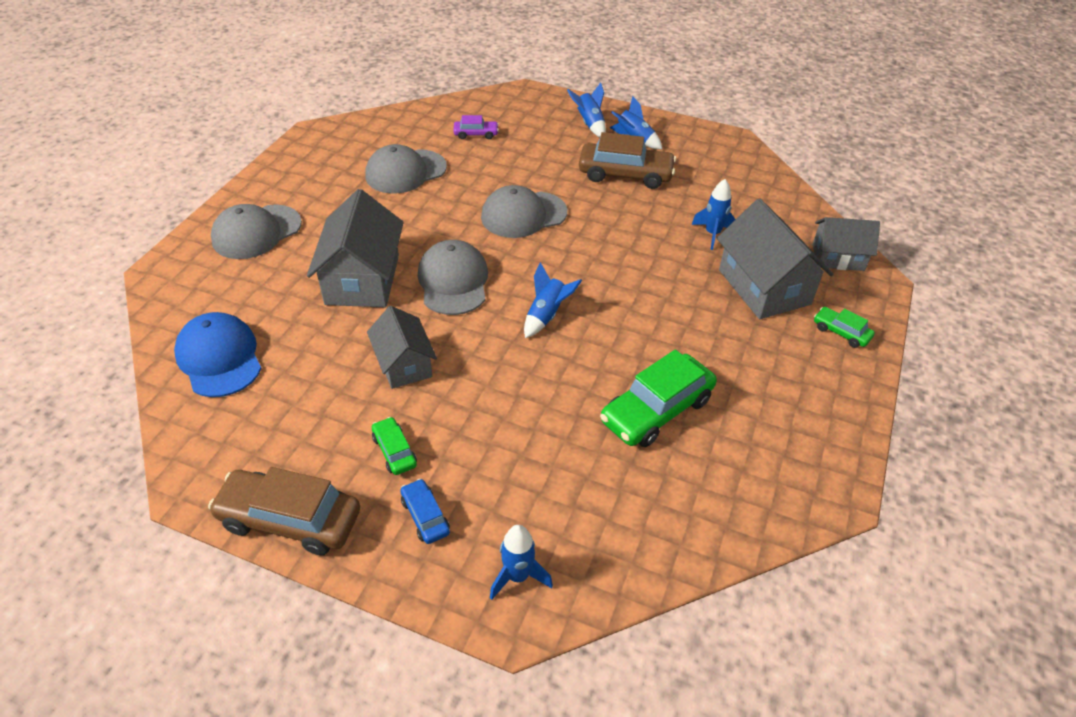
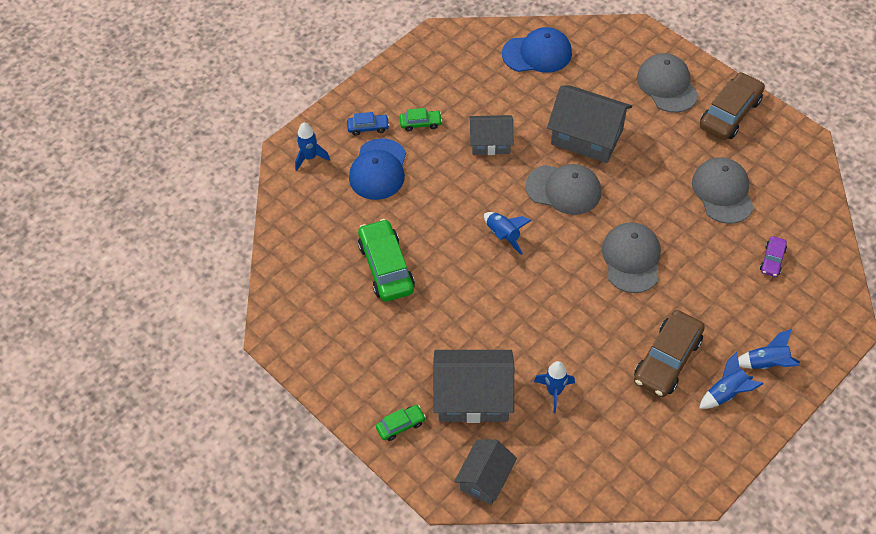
camera: 115 degrees right, 10 degrees up
brown car [208,467,360,555] -> brown car moved to [700,72,765,140]
none -> blue cap [349,138,406,200]

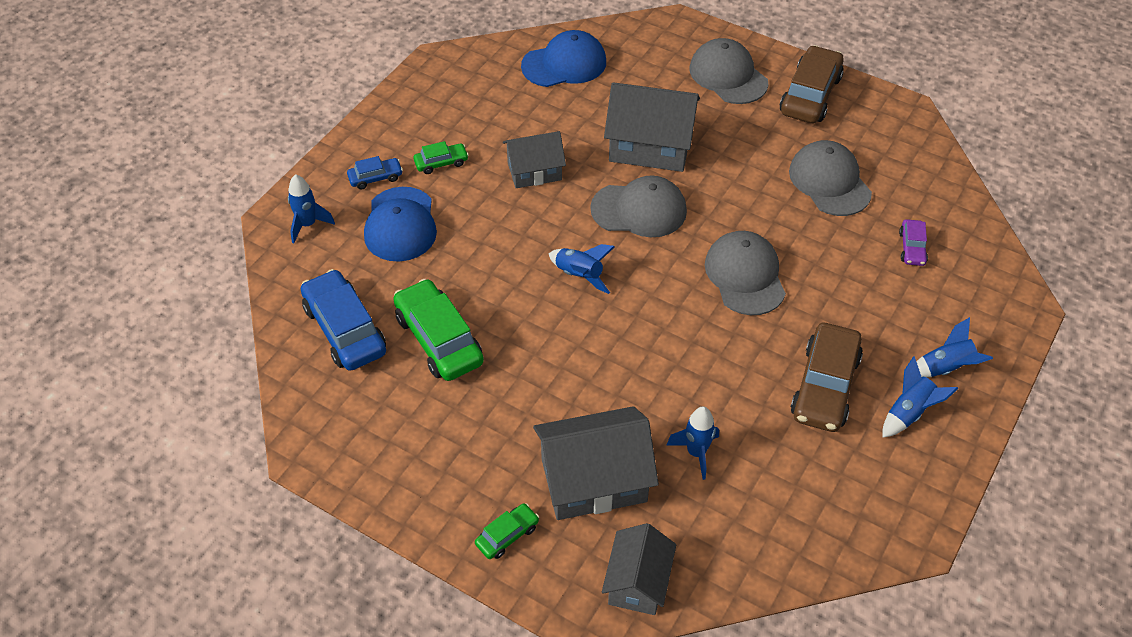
camera: 15 degrees left, 5 degrees down
none -> blue car [301,269,386,371]

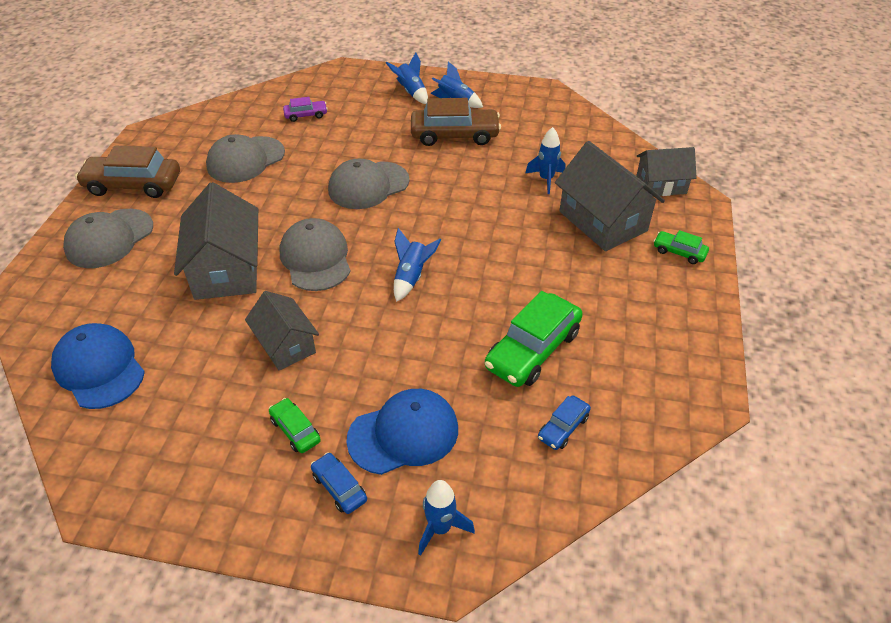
camera: 110 degrees left, 5 degrees down
blue car [301,269,386,371] -> blue car [538,395,591,450], size x0.50

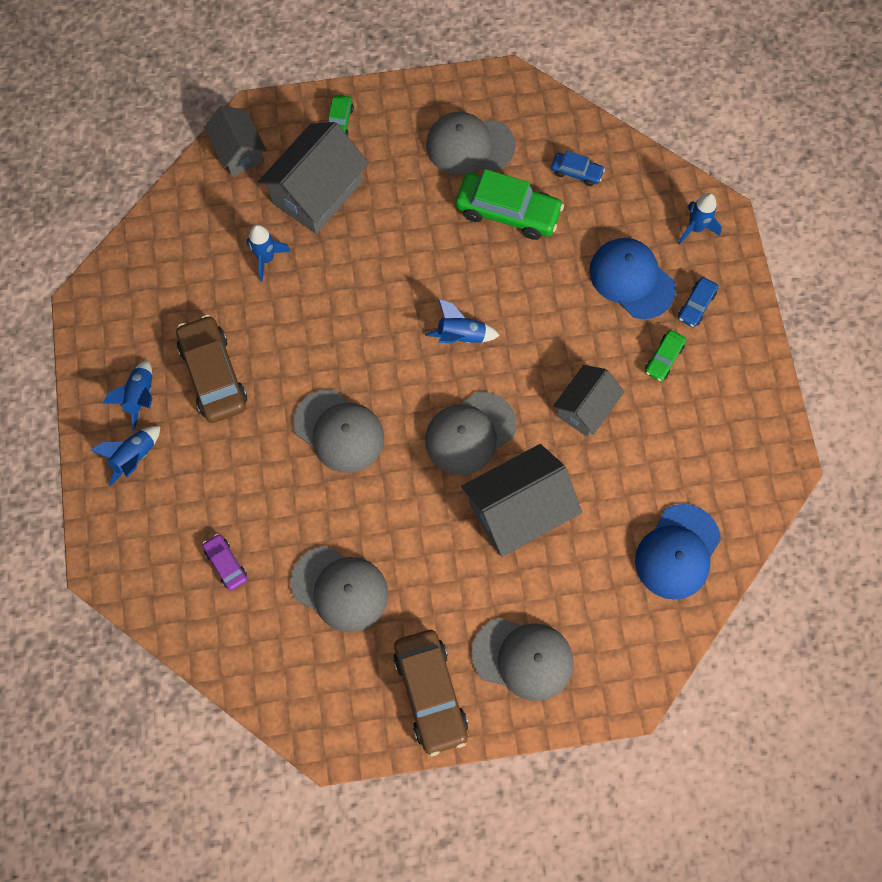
camera: 110 degrees left, 25 degrees up
none -> grey cap [426,112,516,175]

